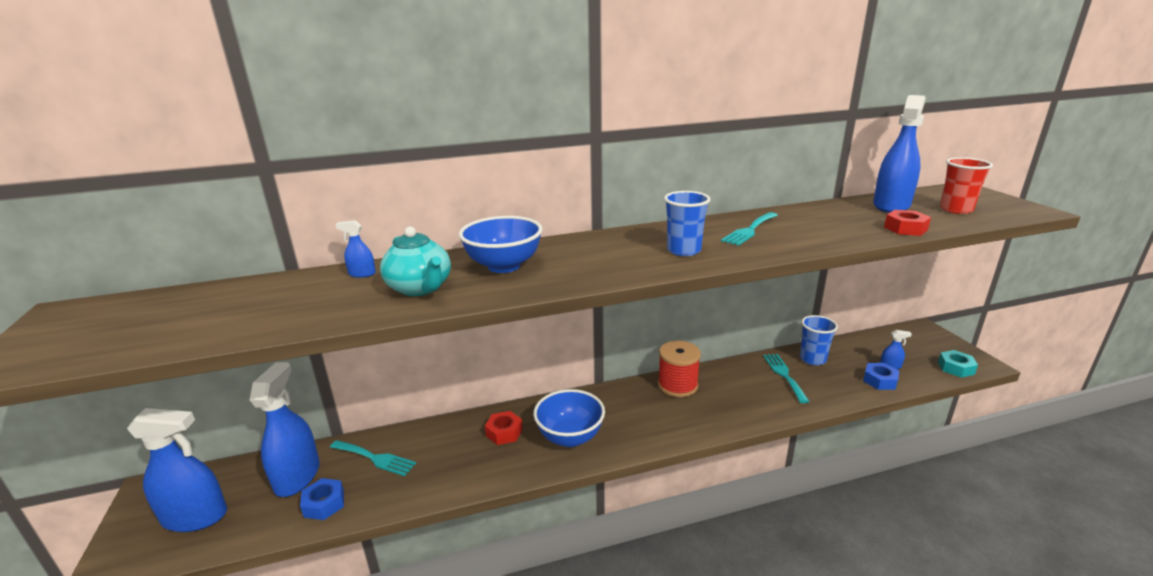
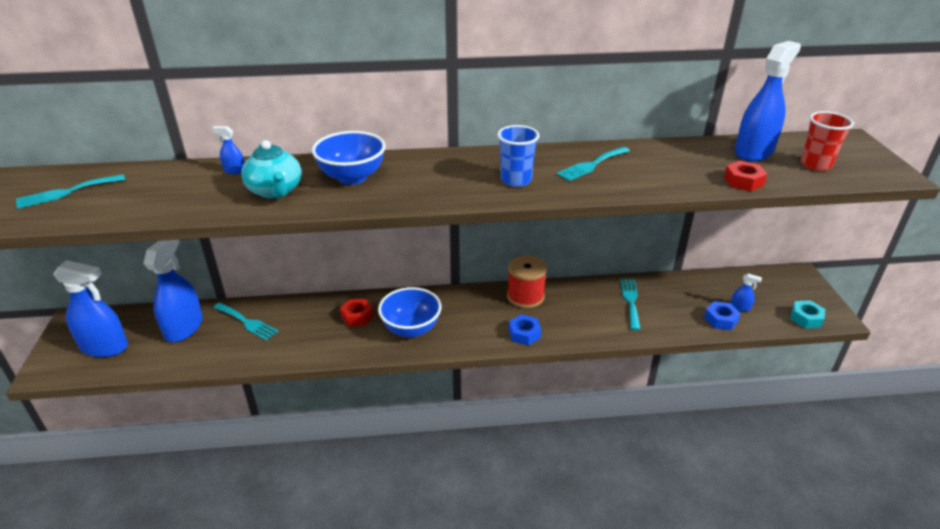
camera: 10 degrees right, 10 degrees up
blue nut [300,478,344,520] -> blue nut moved to [509,314,541,345]
blue cup [800,315,838,365] -> none
none -> turquoise fork [16,174,125,209]

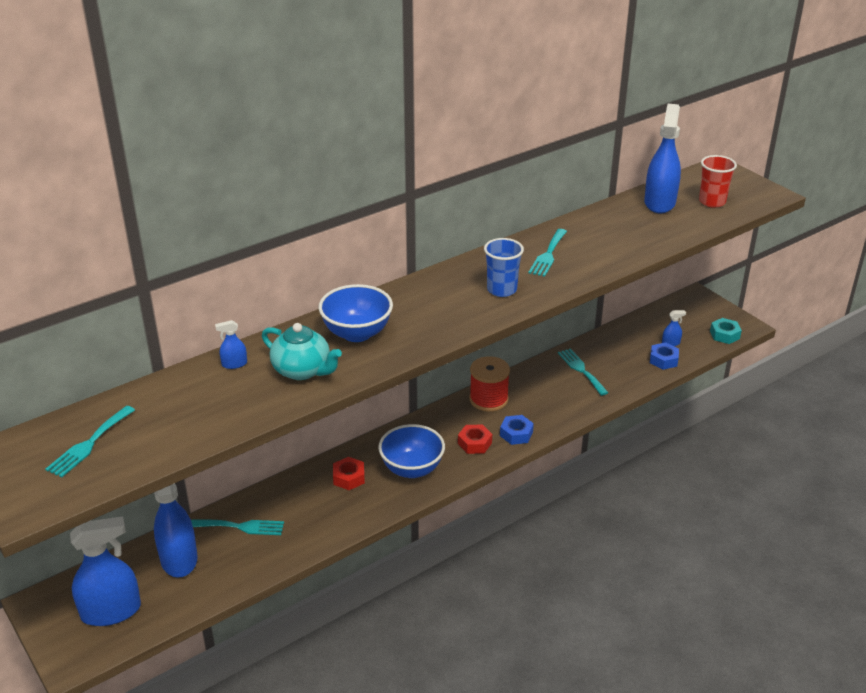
camera: 30 degrees left, 0 degrees up
red nut [724,161,767,192] -> red nut moved to [458,424,492,454]

